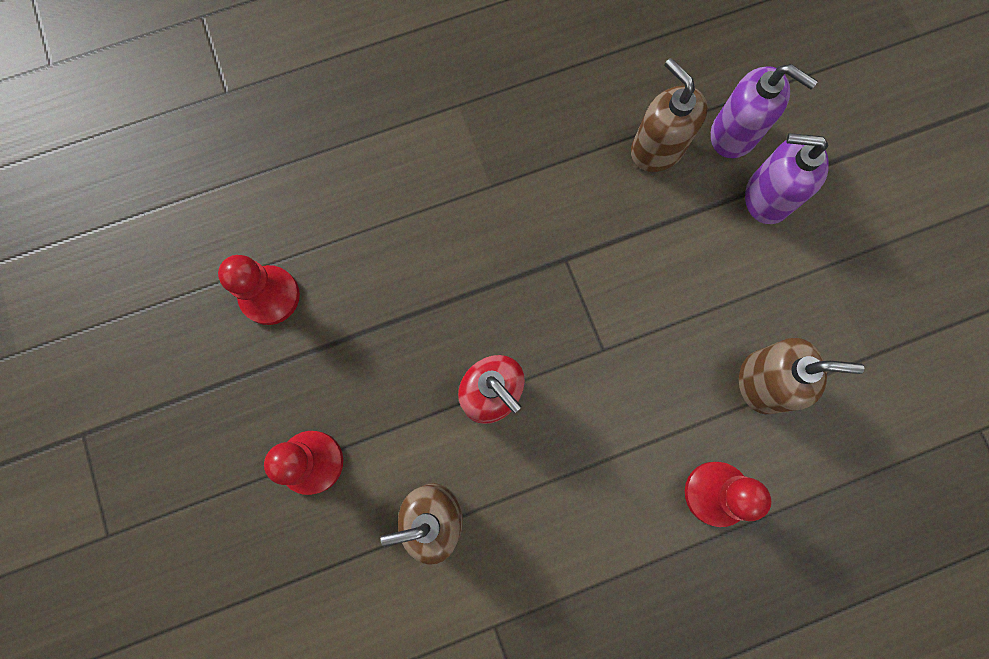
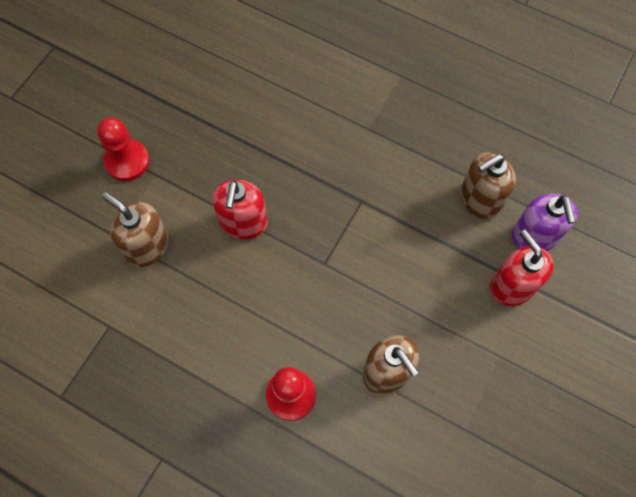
camera: 50 degrees right, 10 degrees down
red pawn [218,255,300,325] -> none
brown soap dispenser [631,58,708,172] -> brown soap dispenser turned 135 degrees counterclockwise [461,152,516,219]
purple soap dispenser [745,133,829,224] -> red soap dispenser [490,230,554,306]

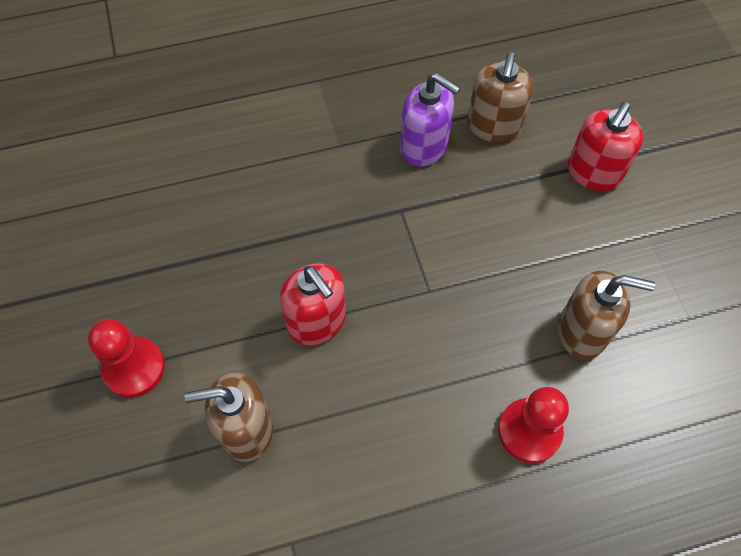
camera: 45 degrees left, 5 degrees down
red soap dispenser [490,230,554,306] -> red soap dispenser turned 75 degrees counterclockwise [568,102,643,191]
purple soap dispenser [512,194,578,251] -> purple soap dispenser moved to [400,73,460,167]

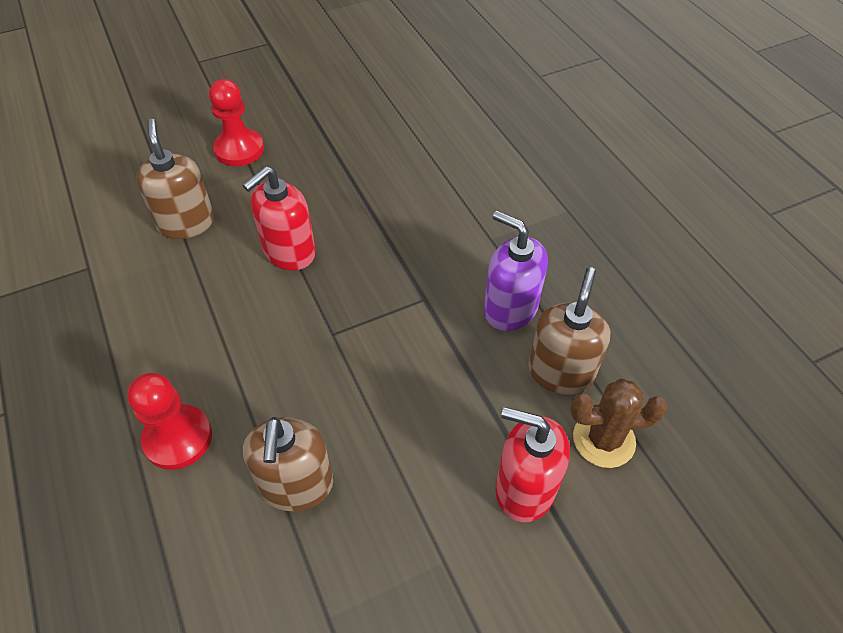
camera: 80 degrees right, 10 degrees down
purple soap dispenser [400,73,460,167] -> purple soap dispenser turned 105 degrees clockwise [484,211,548,331]
brown soap dispenser [467,52,533,143] -> brown soap dispenser turned 105 degrees clockwise [528,267,610,395]
none -> brown cactus [570,379,668,468]

